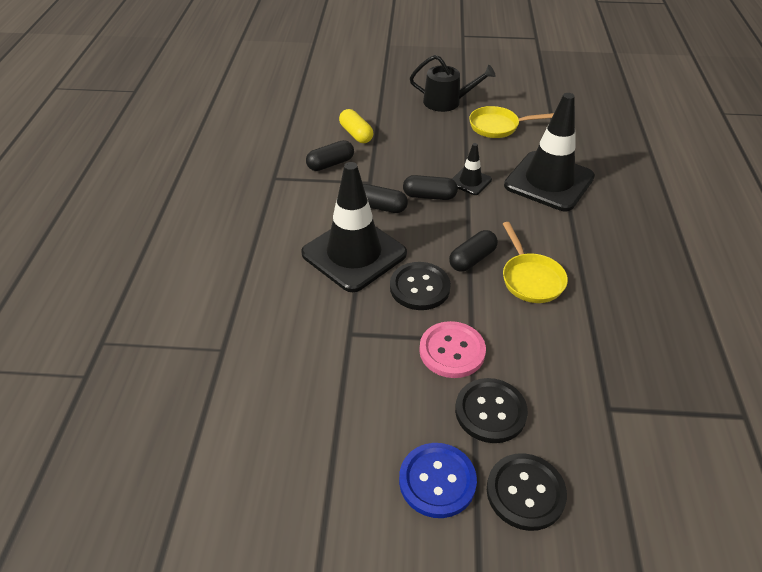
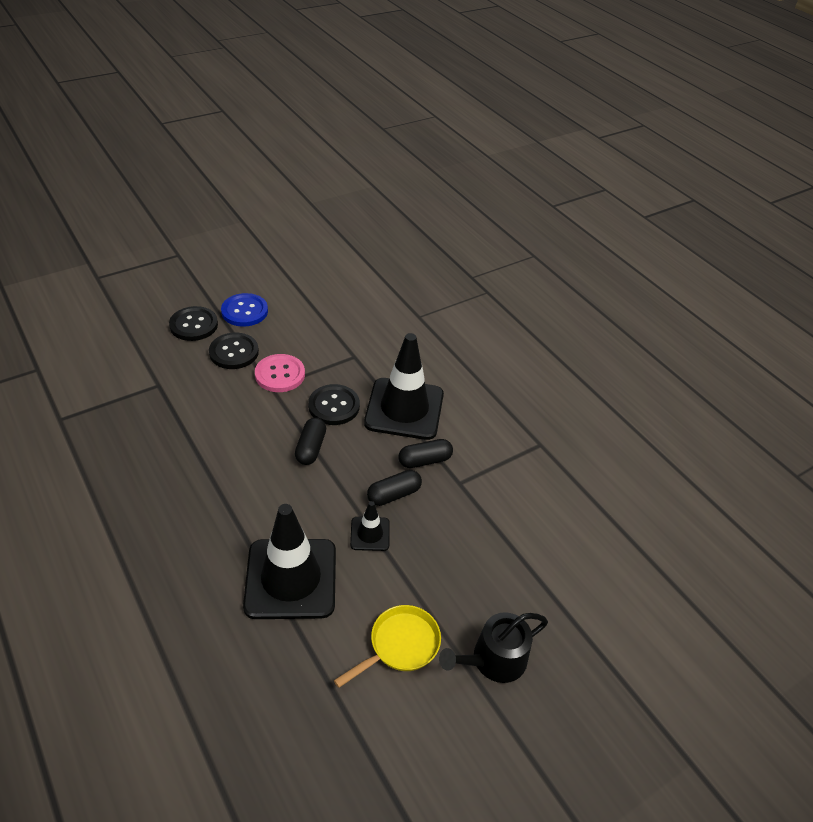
camera: 140 degrees right, 0 degrees up
black capsule [306,140,354,171] -> none
yellow capsule [339,109,373,143] -> none
yellow pan [503,222,568,303] -> none

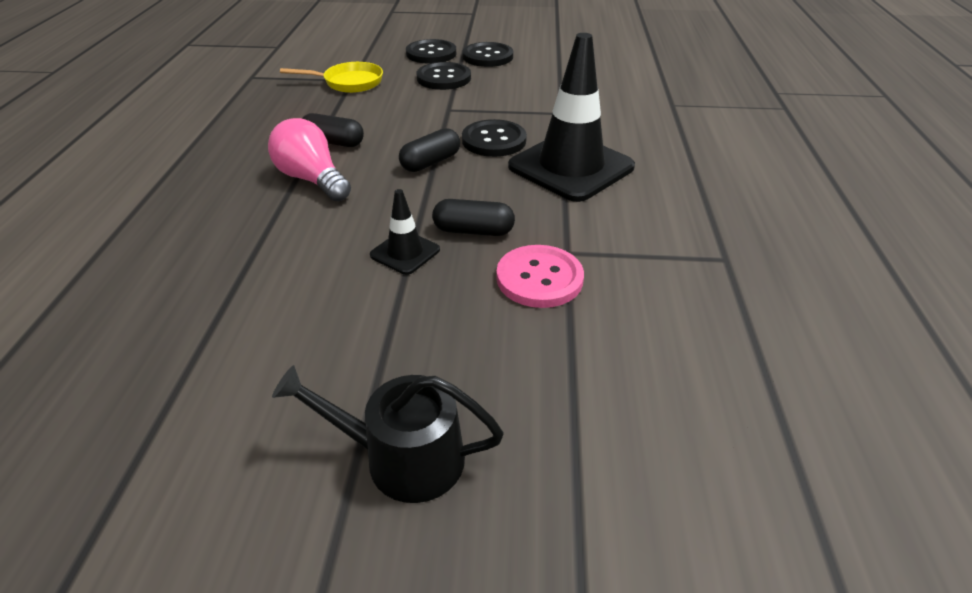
camera: 40 degrees right, 5 degrees down
blue button [221,293,268,327] -> black button [462,42,513,67]
black traffic cone [243,504,336,619] -> none
pink button [255,354,305,392] -> pink button moved to [496,245,584,308]
yellow pan [334,605,441,688] -> yellow pan moved to [280,62,383,93]
black capsule [398,439,453,468] -> black capsule moved to [302,113,364,147]
none -> pink light bulb [268,118,351,201]

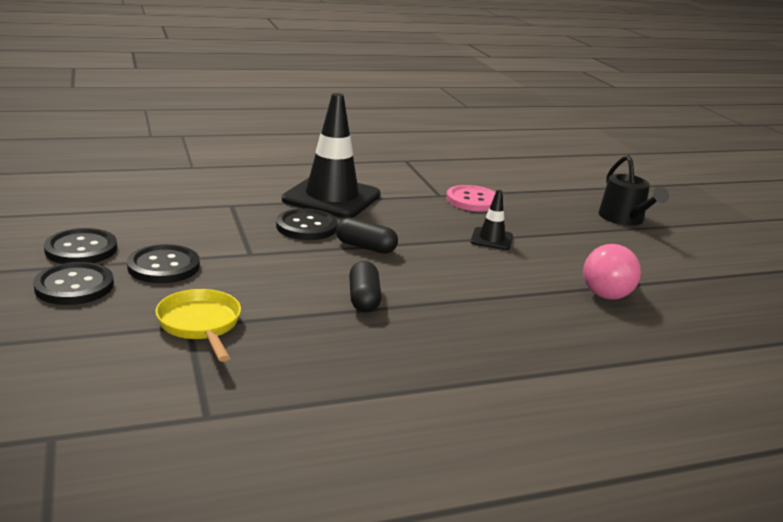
camera: 115 degrees left, 15 degrees down
pink light bulb [268,118,351,201] -> pink light bulb moved to [583,244,641,300]
black capsule [432,199,515,236] -> none

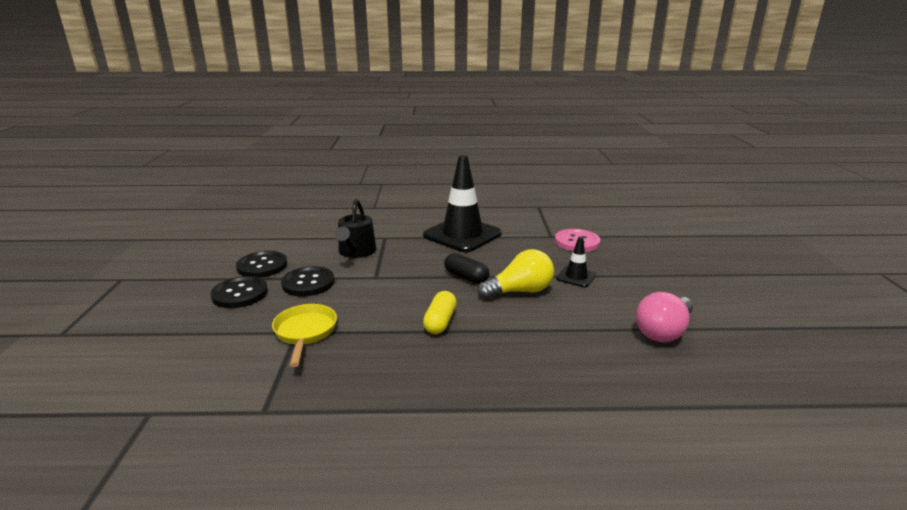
camera: 20 degrees right, 0 degrees up
black button [276,208,338,240] -> none
black capsule [349,261,382,313] -> yellow capsule [423,291,457,334]
black watering can [598,155,669,226] -> black watering can moved to [335,199,376,258]
none -> yellow light bulb [477,249,554,299]

